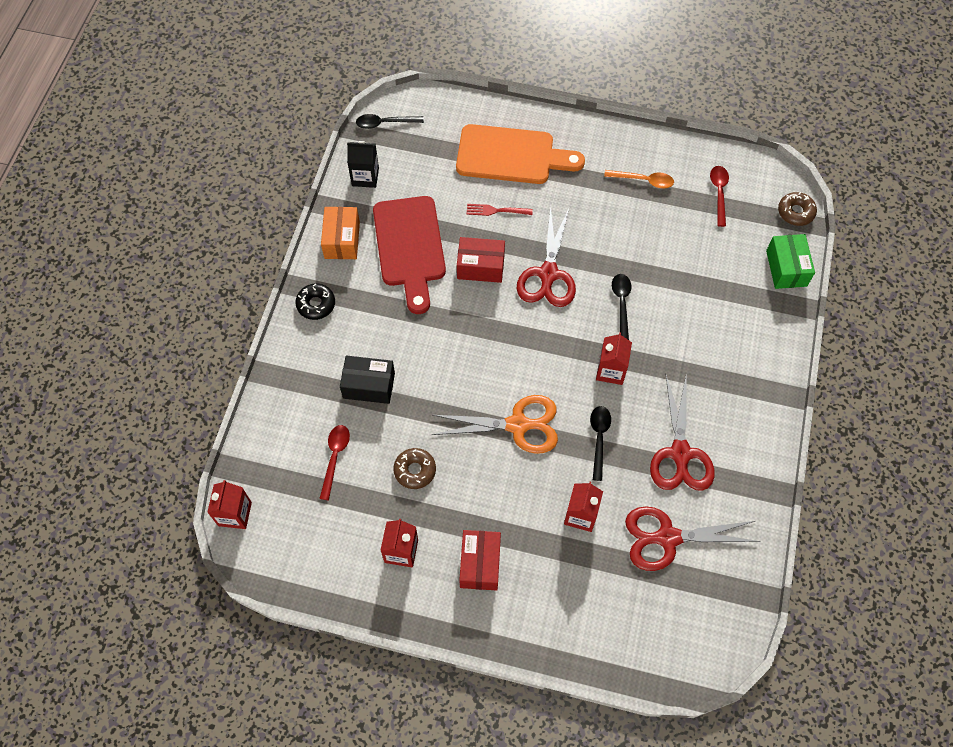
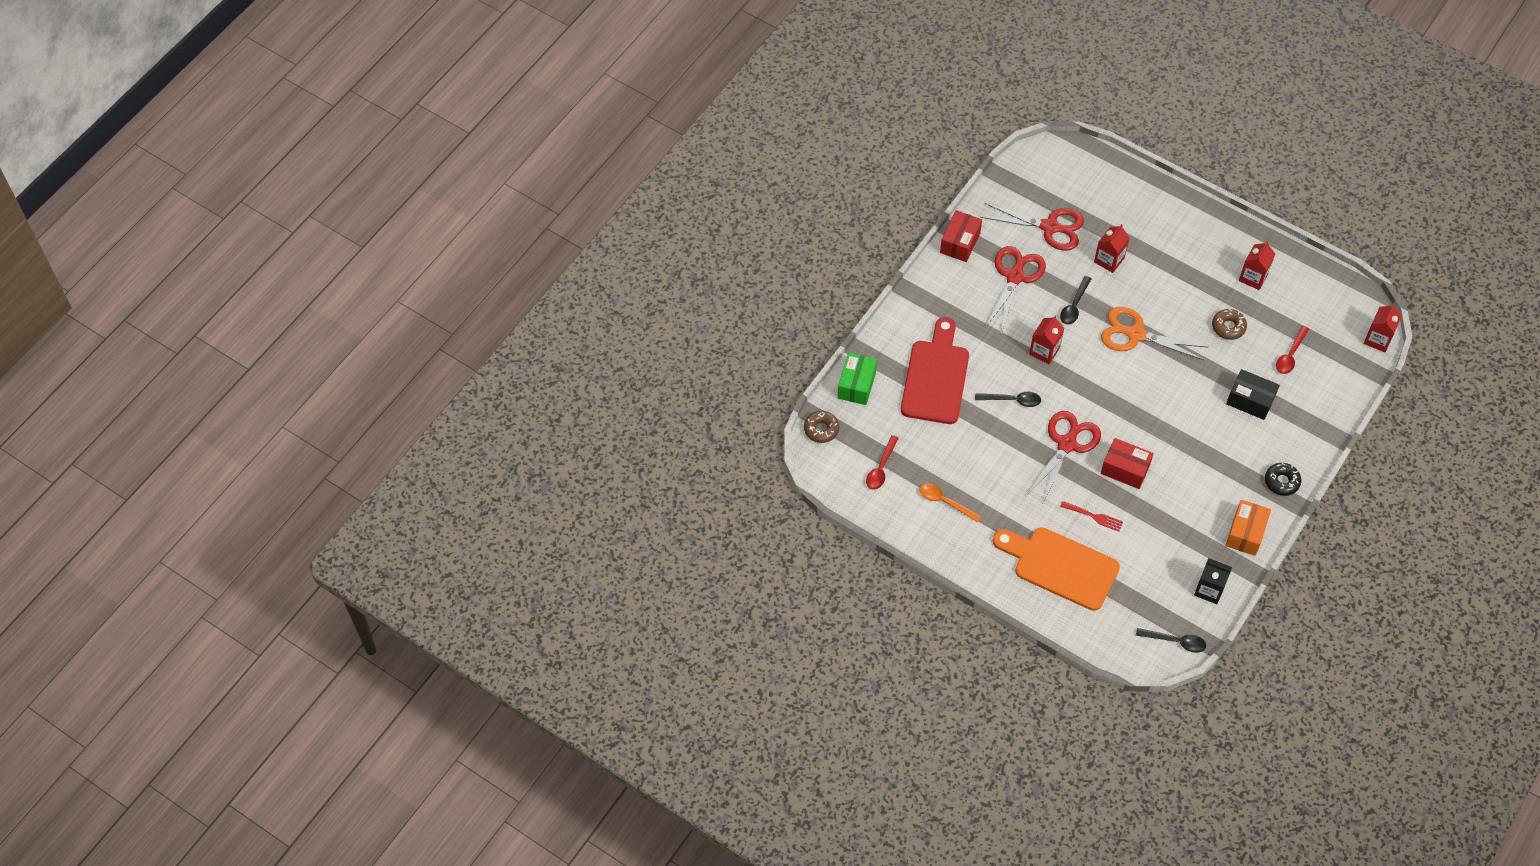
camera: 160 degrees left, 5 degrees down
red cutting board [373,196,446,314] -> red cutting board moved to [901,317,969,424]
red box [459,530,501,591] -> red box moved to [940,210,982,262]
black spoon [612,274,631,340] -> black spoon turned 105 degrees counterclockwise [975,392,1041,407]

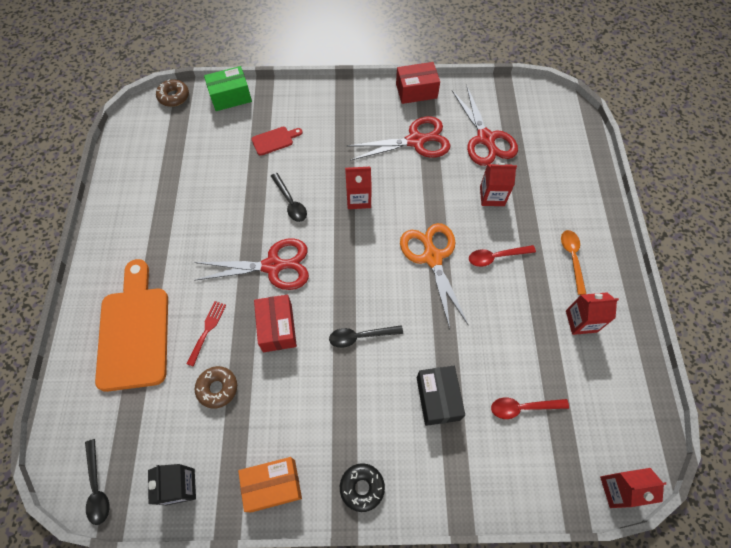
camera: 55 degrees right, 5 degrees up
red spoon [866,435,899,490] -> red spoon moved to [469,245,536,267]
red cutting board [901,317,969,424] -> red cutting board [252,127,303,156], size x0.44
orange spoon [920,483,981,522] -> orange spoon moved to [561,230,586,295]
black spoon [1060,276,1091,325] -> black spoon moved to [329,325,403,348]
red fork [1060,501,1123,531] -> red fork turned 150 degrees counterclockwise [187,301,226,367]
brown donut [1212,309,1247,340] -> brown donut moved to [195,366,237,409]

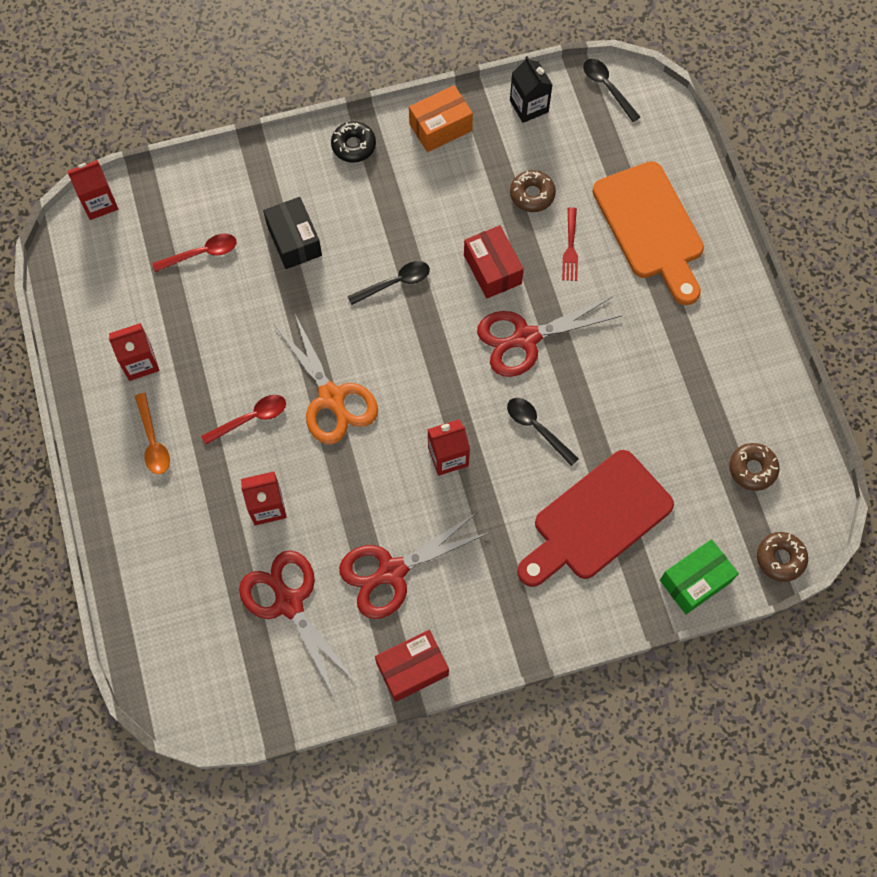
camera: 165 degrees right, 5 degrees up
red cutting board [252,127,303,156] -> red cutting board [517,450,674,587], size x2.27
none -> brown donut [729,443,780,491]

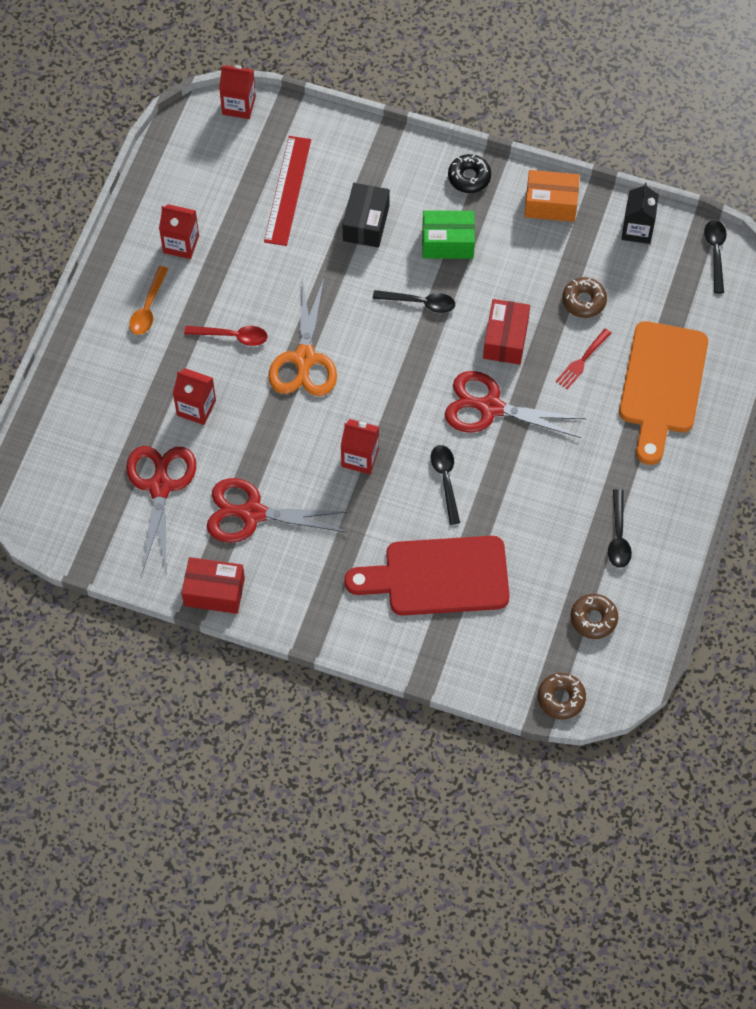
camera: 35 degrees right, 5 degrees down
red spoon [152,234,237,272] -> red ruler [264,136,311,246]
green box [660,539,739,614] -> green box moved to [422,210,475,259]
none -> black spoon [608,489,632,568]

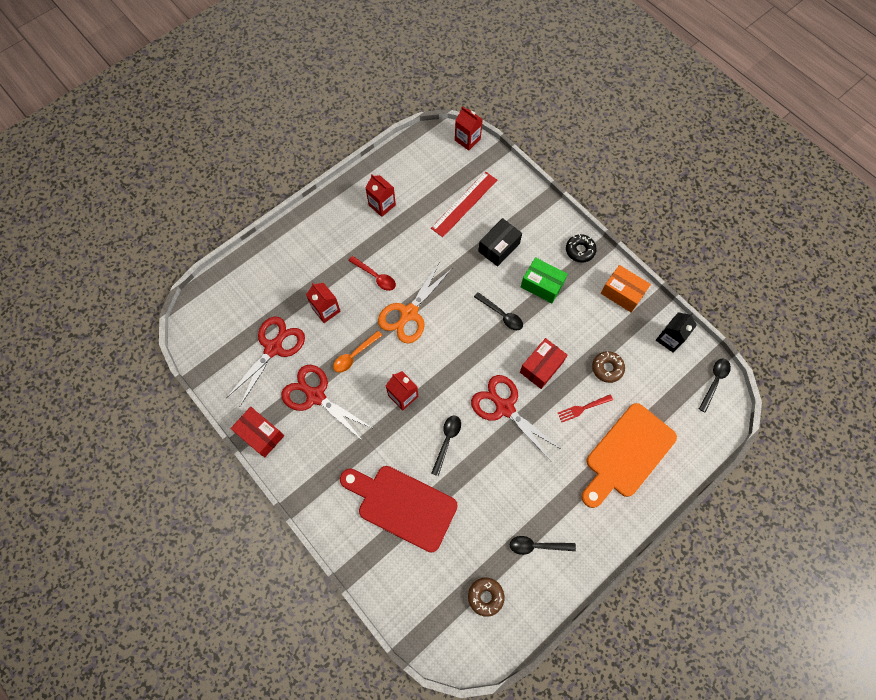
camera: 30 degrees right, 5 degrees up
orange spoon [130,266,168,335] -> orange spoon moved to [333,331,383,373]
brown donut [538,673,586,720] -> none
black spoon [608,489,632,568] -> black spoon turned 60 degrees clockwise [510,536,576,555]

